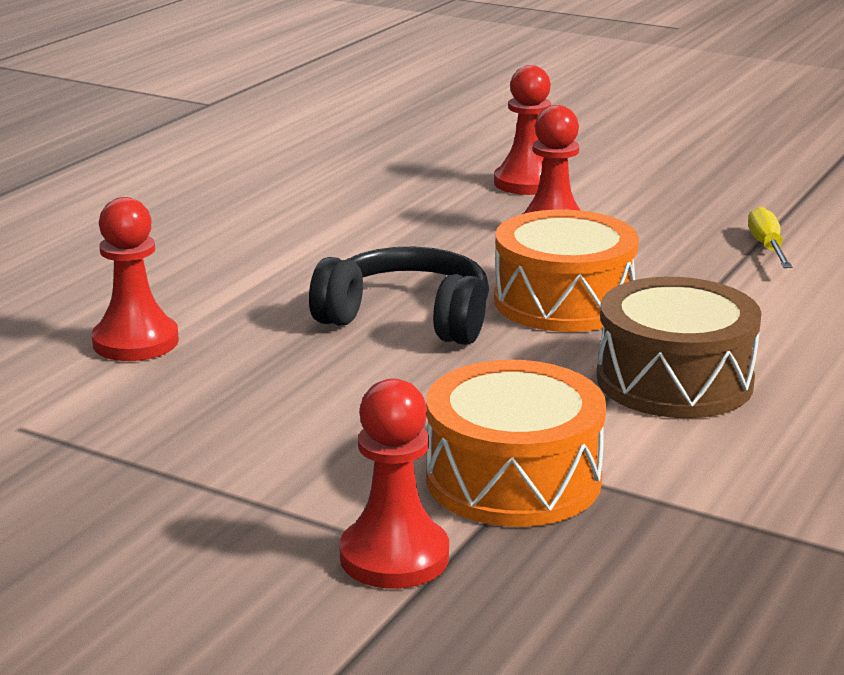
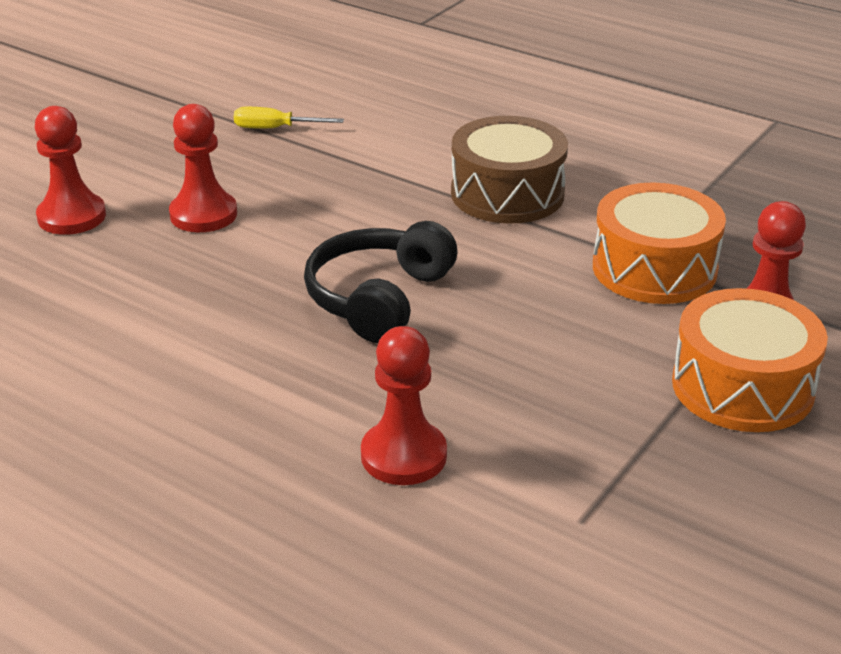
camera: 85 degrees left, 10 degrees up
orange drum [494,210,639,332] -> orange drum moved to [672,288,828,432]

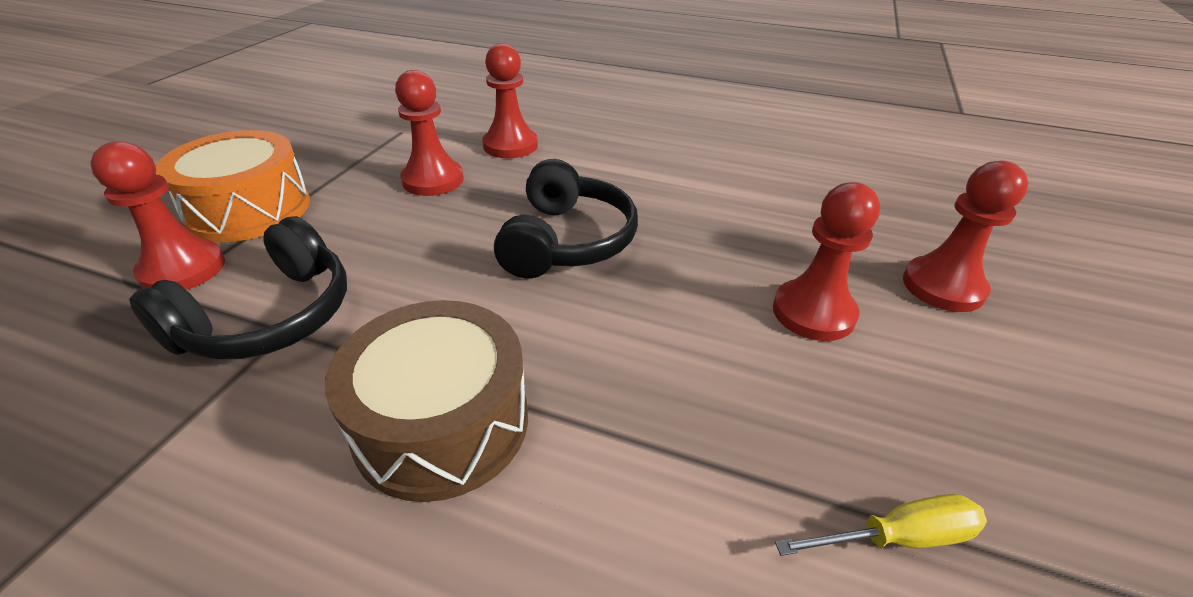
camera: 165 degrees right, 5 degrees up
orange drum [593,183,726,304] -> black headphones [129,216,347,360]
none -> red pawn [395,70,464,196]

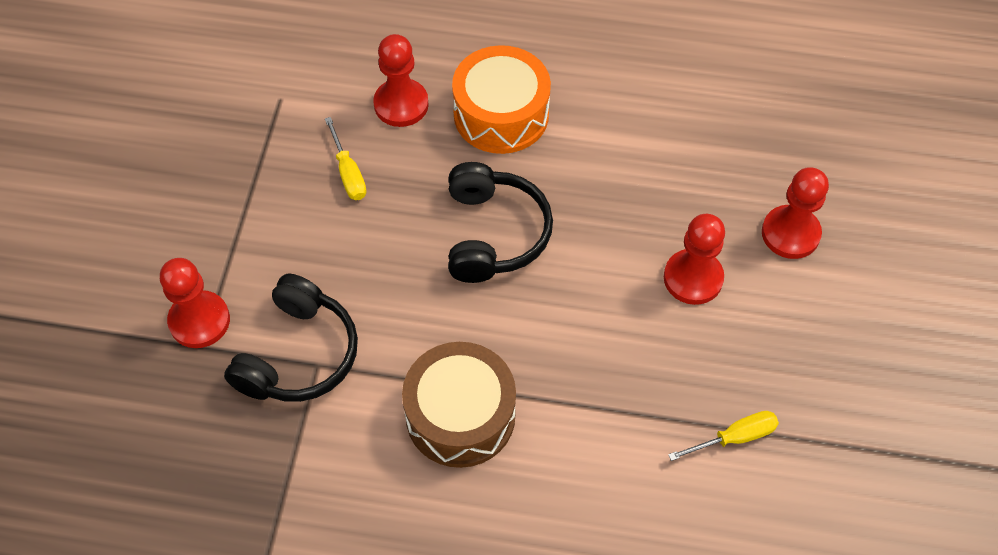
camera: 10 degrees left, 20 degrees up
orange drum [156,130,310,242] -> orange drum moved to [452,45,551,154]
red pawn [395,70,464,196] -> yellow screwdriver [325,117,366,200]

